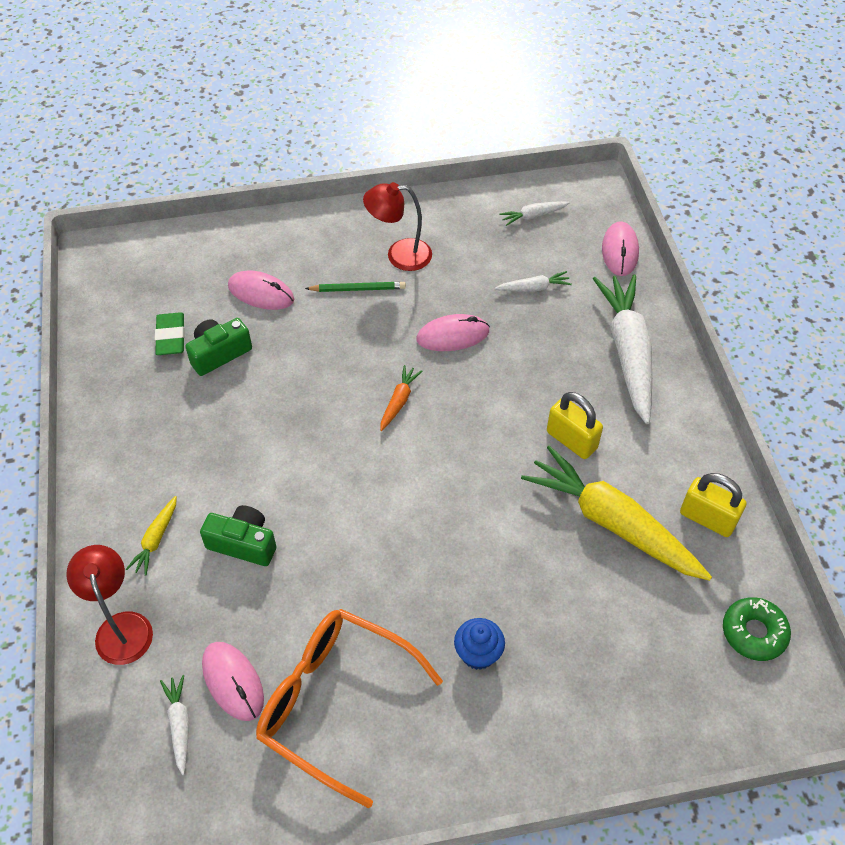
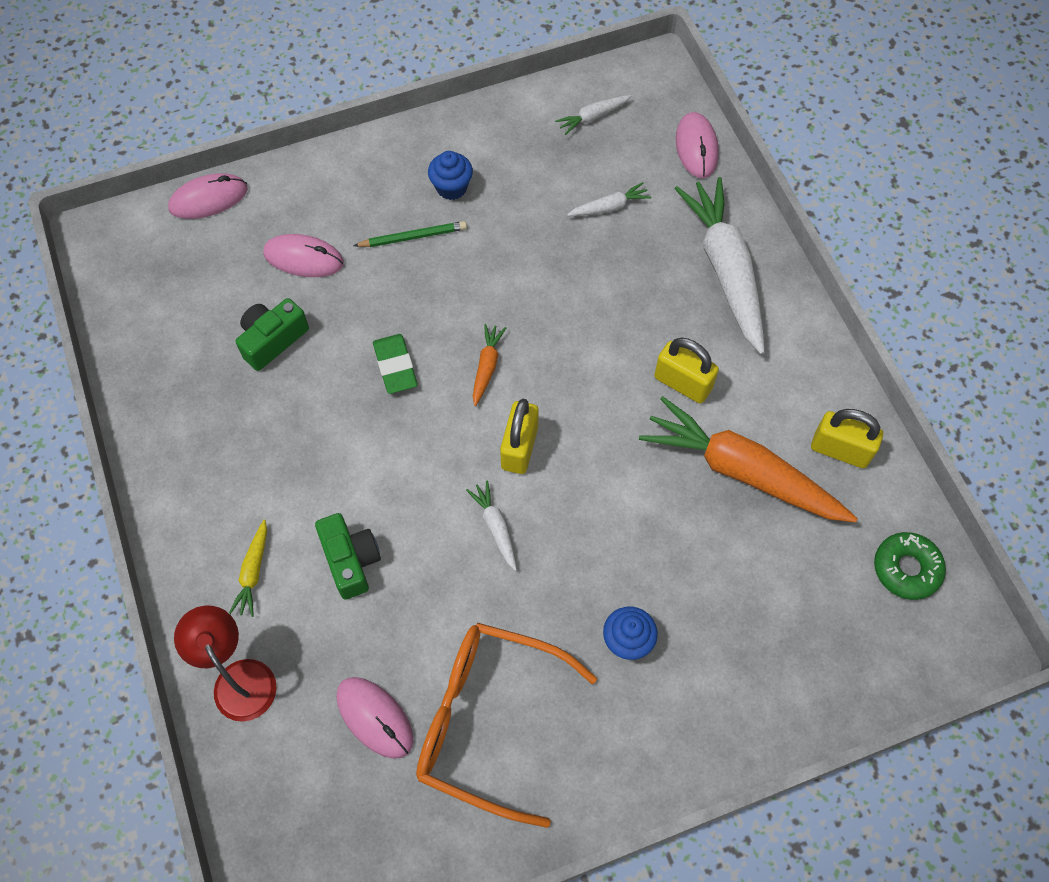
camera: 10 degrees left, 10 degrees up
green eraser [155,312,185,355] -> green eraser moved to [373,334,418,394]
white carrot [160,675,189,775] -> white carrot moved to [466,480,517,571]
green camera [200,505,276,566] -> green camera turned 60 degrees clockwise [315,513,381,600]
red lamp [363,182,432,271] -> blue cupcake [428,151,473,200]
pink mouse [416,314,490,351] -> pink mouse moved to [168,173,248,219]
yellow carrot [521,445,712,581] -> orange carrot [639,396,858,522]
none -> yellow padlock [500,399,539,474]

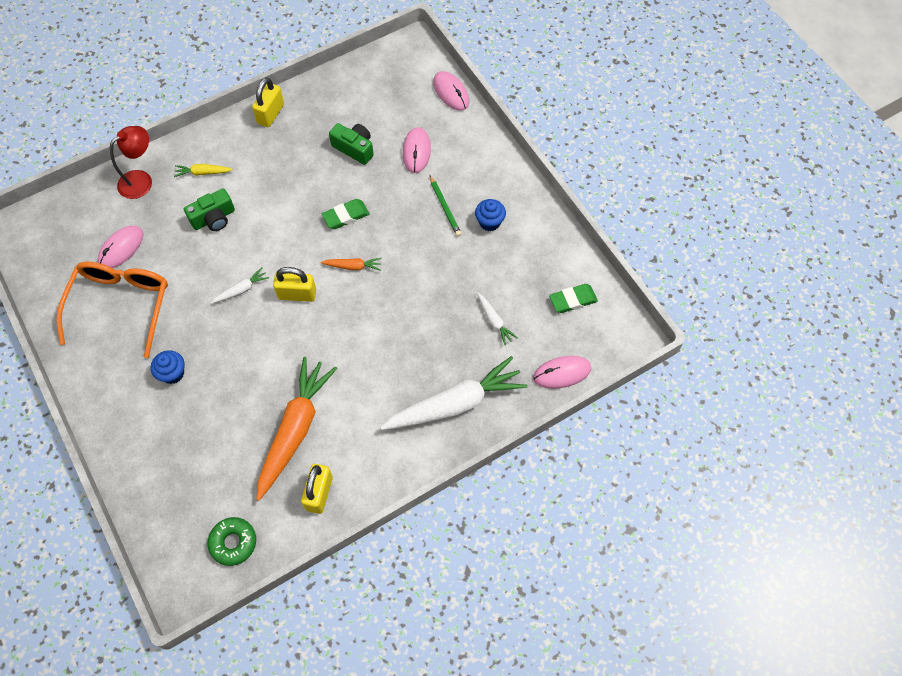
camera: 80 degrees right, 0 degrees up
white carrot [555,95,632,135] -> green eraser [549,284,598,313]
yellow padlock [654,337,719,403] -> yellow padlock moved to [252,77,284,127]

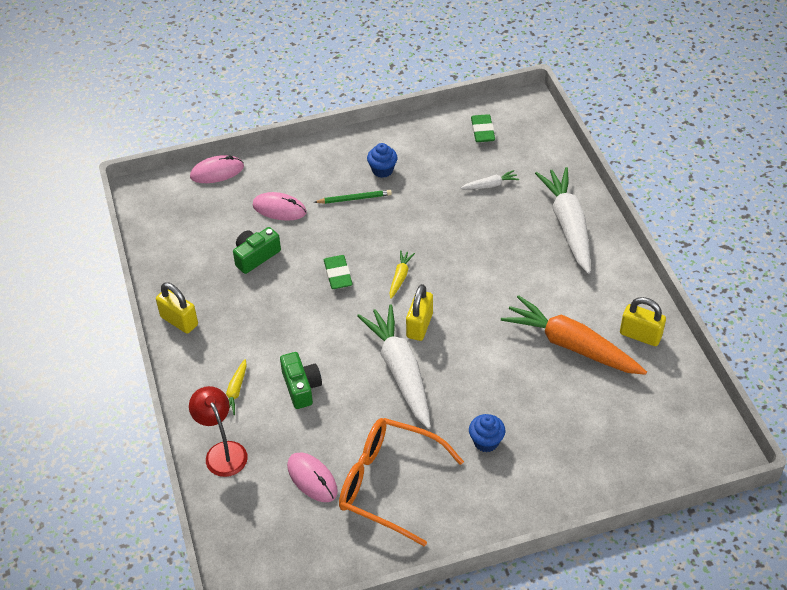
camera: 75 degrees left, 15 degrees down
green donut [208,517,256,566] -> none
white carrot [211,268,269,304] -> white carrot [357,304,431,429], size x2.31
orange carrot [321,258,382,271] -> yellow carrot [389,250,415,299]
pink mouse [533,356,591,389] -> none

